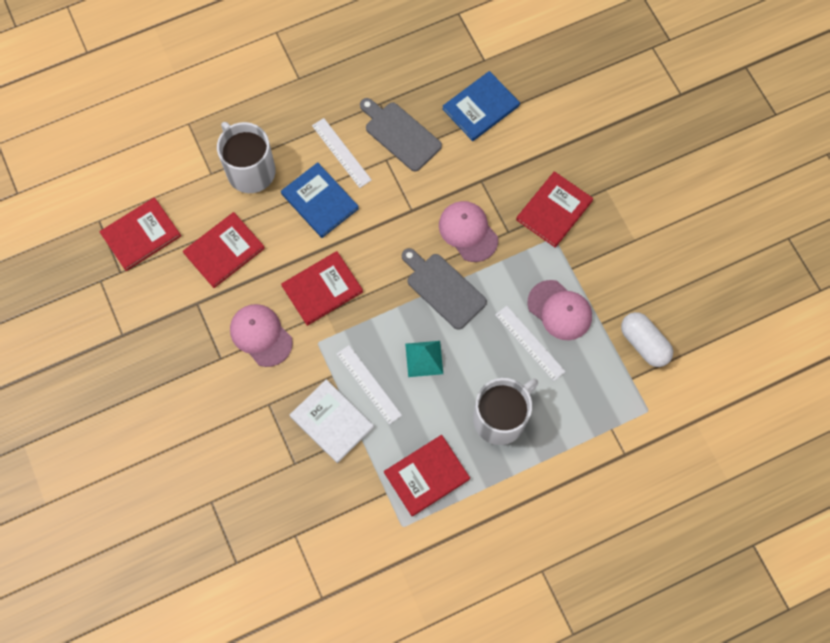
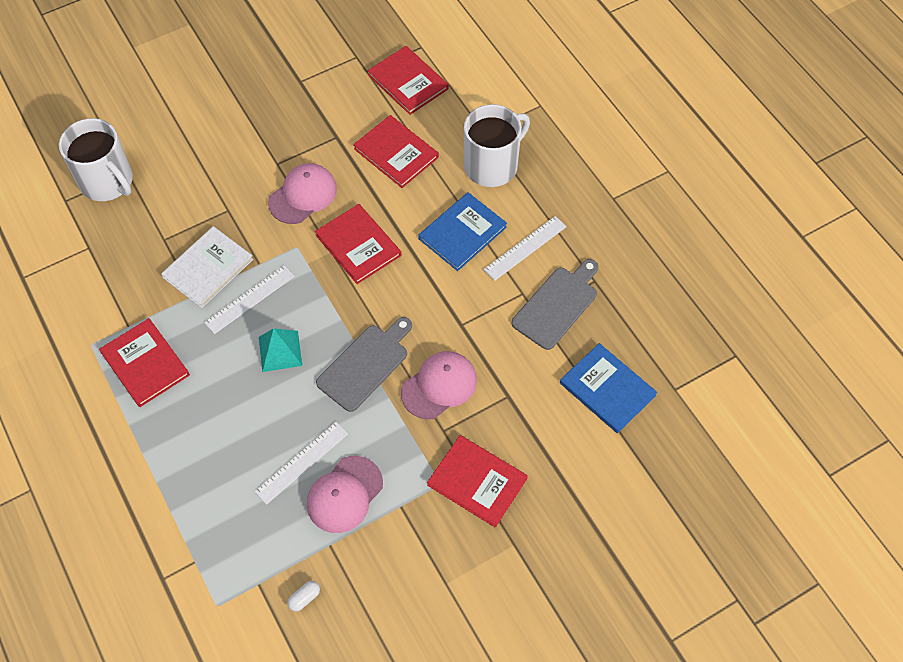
camera: 85 degrees right, 10 degrees down
white mug [473,378,538,445] -> white mug moved to [59,118,133,201]
white capsule [621,312,673,367] -> white capsule [287,581,320,612], size x0.46

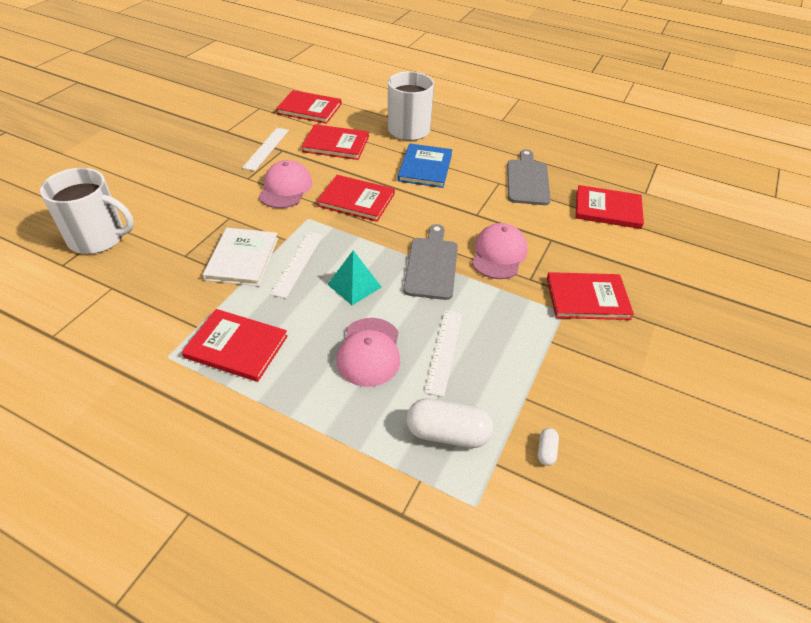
camera: 35 degrees left, 15 degrees down
pink cap [307,456,383,533] -> pink cap moved to [336,318,400,387]
white ruler [483,216,567,281] -> white ruler moved to [242,128,289,171]
blue book [560,343,657,433] -> red book [576,185,644,229]
none -> white capsule [407,398,493,448]

